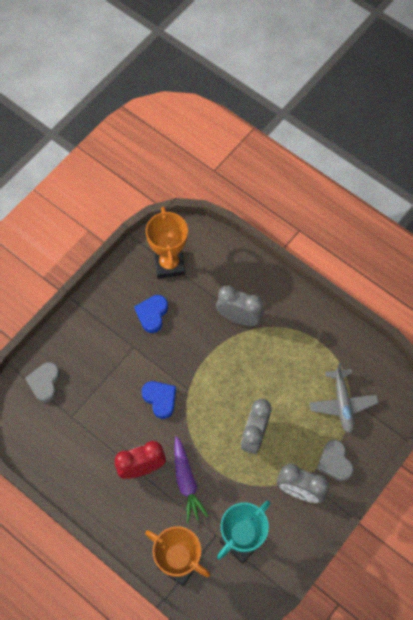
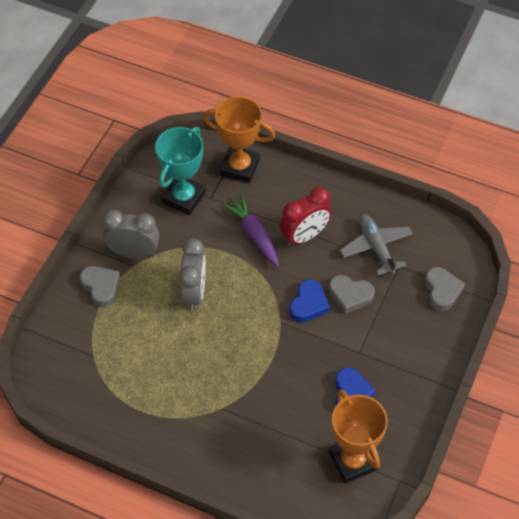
camera: 165 degrees right, 10 degrees down
blue heart [142,381,176,419] -> blue heart turned 105 degrees counterclockwise [289,279,330,322]
grey clock [216,285,264,326] -> none
grey plane [309,363,379,433] -> grey plane moved to [340,214,413,276]
none -> grey heart [329,275,375,314]

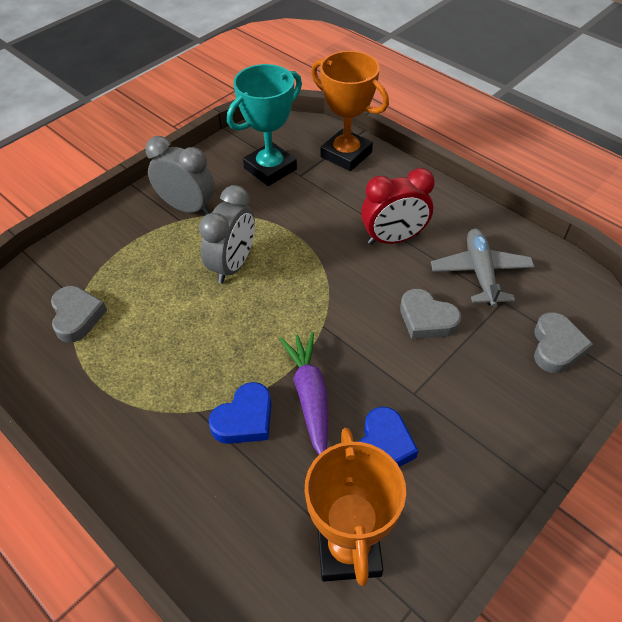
camera: 20 degrees right, 5 degrees down
grey heart [80,266,120,307] -> grey heart moved to [51,286,107,343]
purple carrot [222,194,279,267] -> purple carrot moved to [280,332,328,455]
blue heart [289,279,330,322] -> blue heart moved to [209,382,271,444]

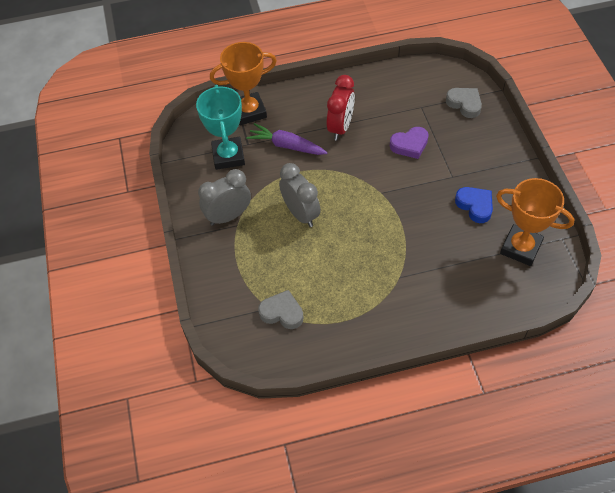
camera: 55 degrees left, 5 degrees up
blue heart [209,382,271,444] -> none
purple carrot [280,332,328,455] -> purple carrot moved to [246,123,328,155]
grey heart [400,289,461,339] -> purple heart [390,127,429,159]
grey plane [431,228,534,307] -> none

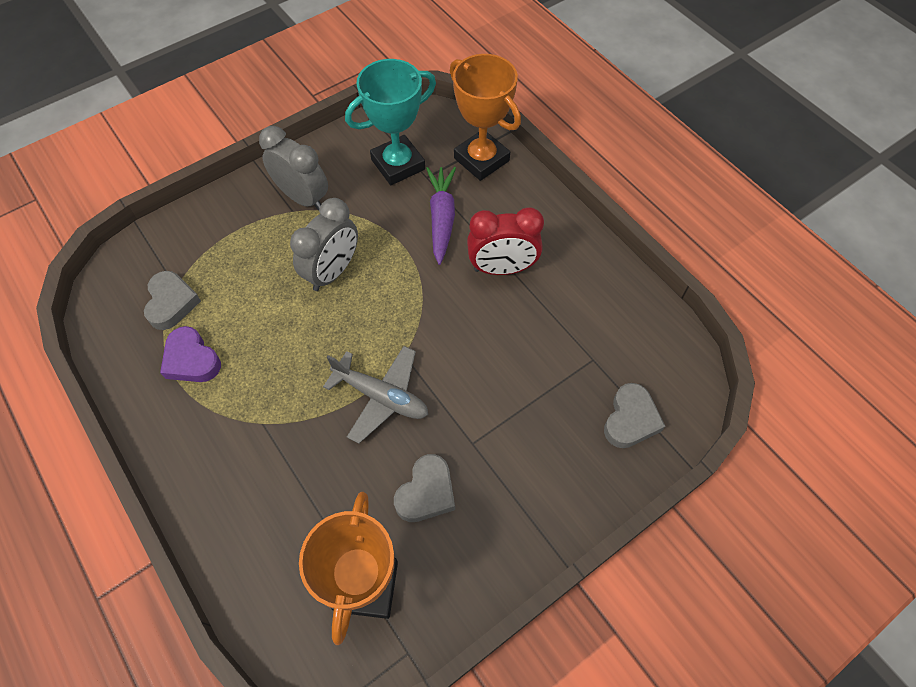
camera: 65 degrees right, 5 degrees up
purple heart [390,127,429,159] -> purple heart moved to [160,326,221,382]
blue heart [455,187,493,223] -> grey heart [394,454,455,522]
none -> grey plane [323,346,428,443]

